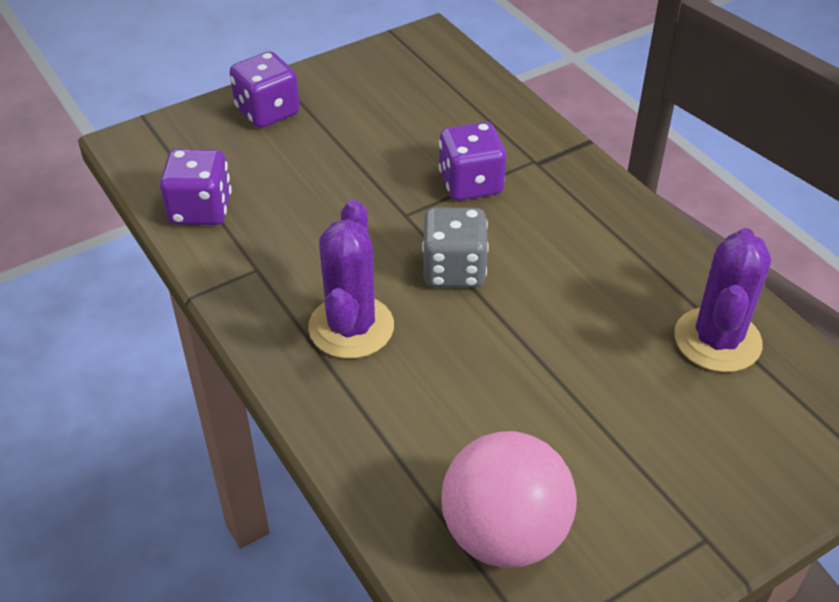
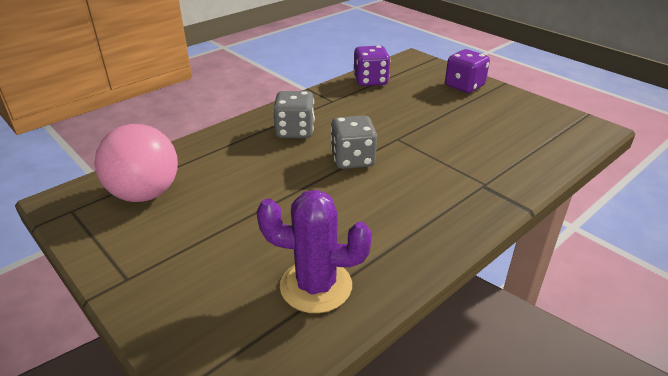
camera: 80 degrees right, 10 degrees down
purple cactus [308,199,394,359] -> grey dice [273,91,315,138]
purple dice [439,122,506,201] -> none

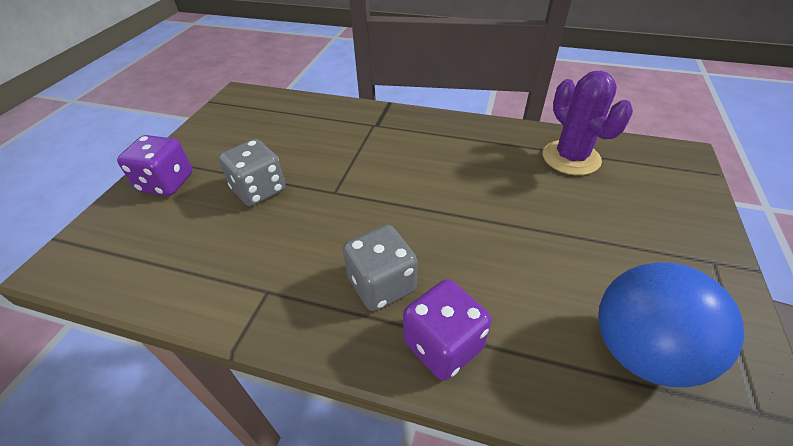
camera: 120 degrees left, 10 degrees up
pink ball [94,124,178,202] -> blue ball [598,262,744,387]
grey dice [330,115,377,169] -> grey dice moved to [219,139,286,206]
purple dice [353,46,390,86] -> purple dice moved to [403,279,492,381]

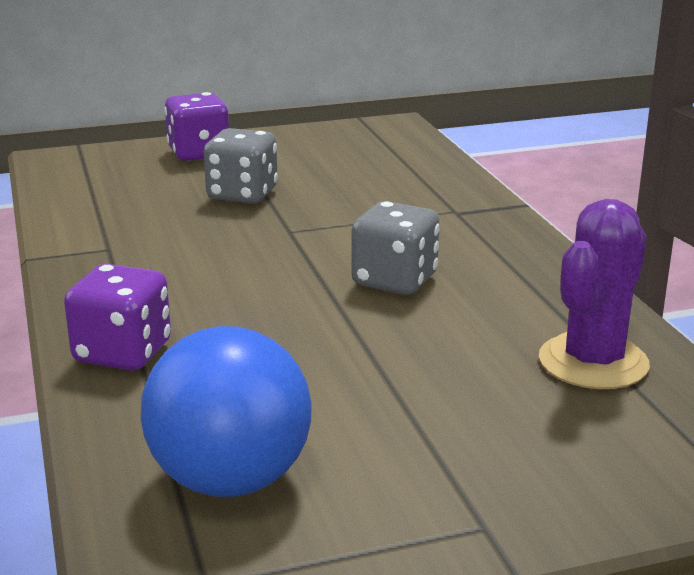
camera: 55 degrees right, 20 degrees down
grey dice [343,225,418,311] -> grey dice moved to [351,201,440,295]

